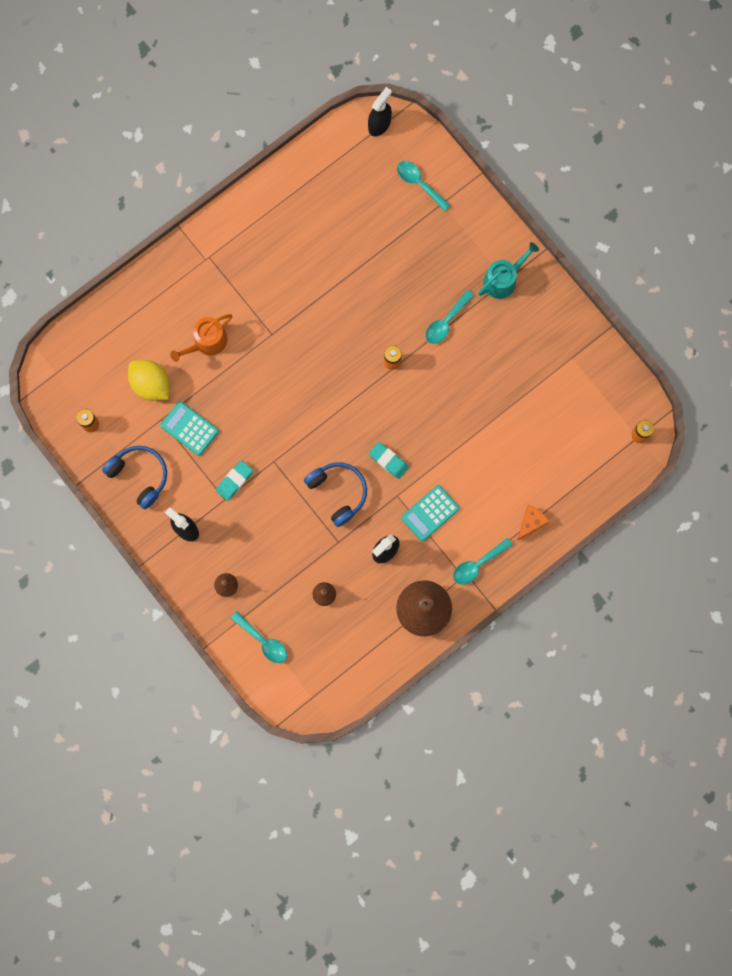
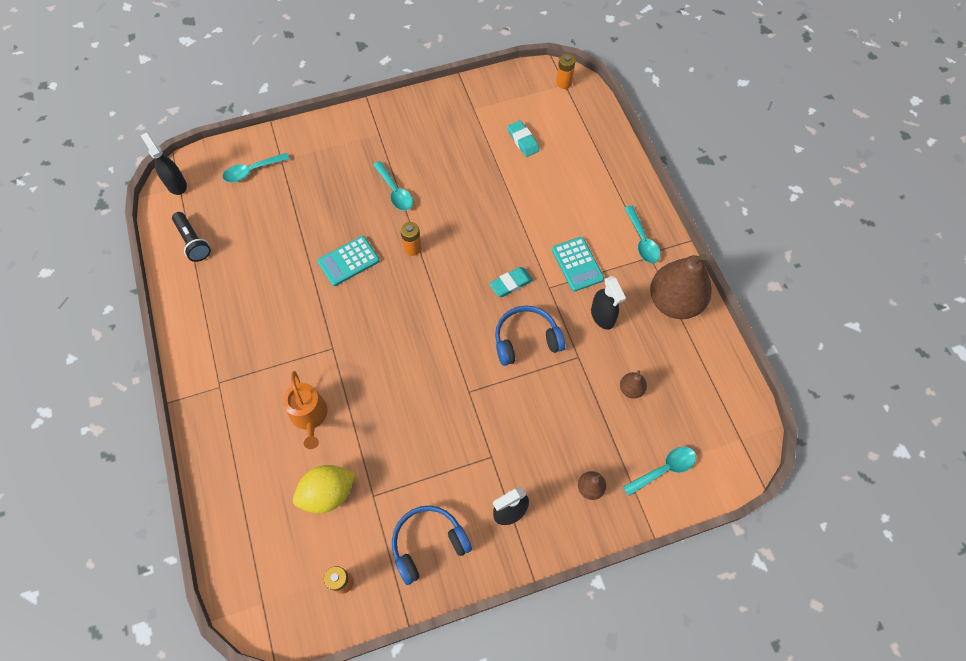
camera: 70 degrees left, 15 degrees down
turquoise calculator [160,401,219,456] -> turquoise calculator moved to [318,236,380,286]
turquoise eraser [216,460,253,501] -> turquoise eraser moved to [507,120,539,157]
turquoise watering can [478,242,539,299] -> none
orange cheese [517,505,550,540] -> none
none -> black flashlight [172,212,211,262]

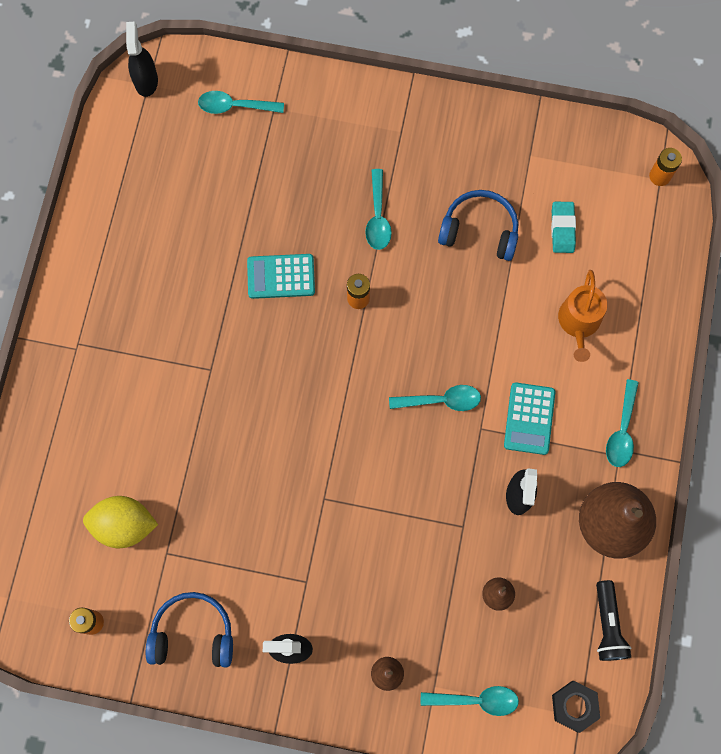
camera: 30 degrees right, 10 degrees up
black flashlight [172,212,211,262] -> black flashlight moved to [596,580,631,661]
orange watering can [283,371,328,449] -> orange watering can moved to [558,270,607,362]
turquoise eraser [489,267,533,297] -> turquoise spoon [389,385,481,411]
blue headphones [495,306,565,366] -> blue headphones moved to [438,190,518,261]
none -> black nut [552,681,600,733]

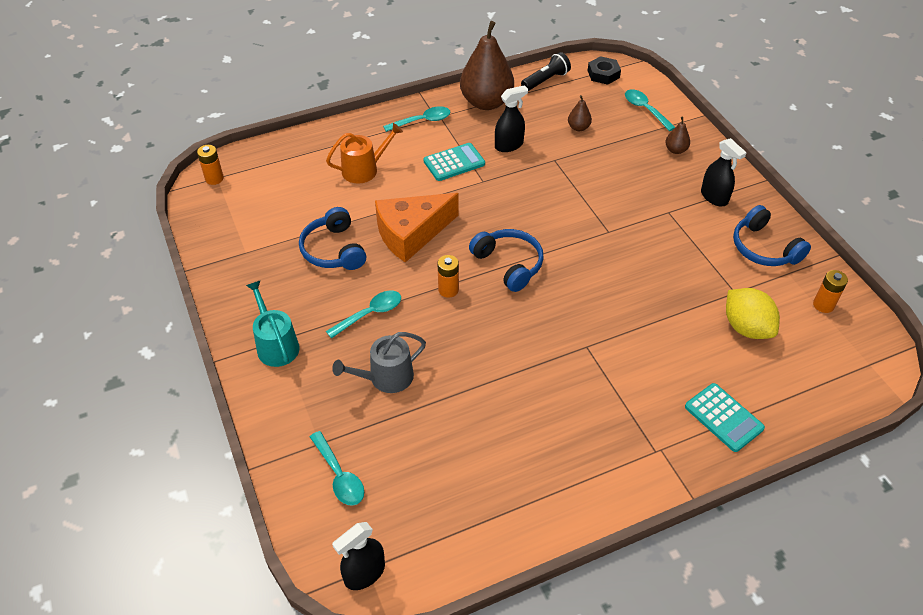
camera: 125 degrees left, 25 degrees down
turquoise calculator [247,254,315,299] -> turquoise calculator moved to [685,383,765,452]
turquoise spoon [389,385,481,411] -> none
turquoise eraser [551,202,576,253] -> none
none -> turquoise watering can [246,280,300,367]
none -> grey watering can [332,332,426,393]
none -> orange cheese [375,193,459,262]
none -> blue headphones [469,229,544,292]

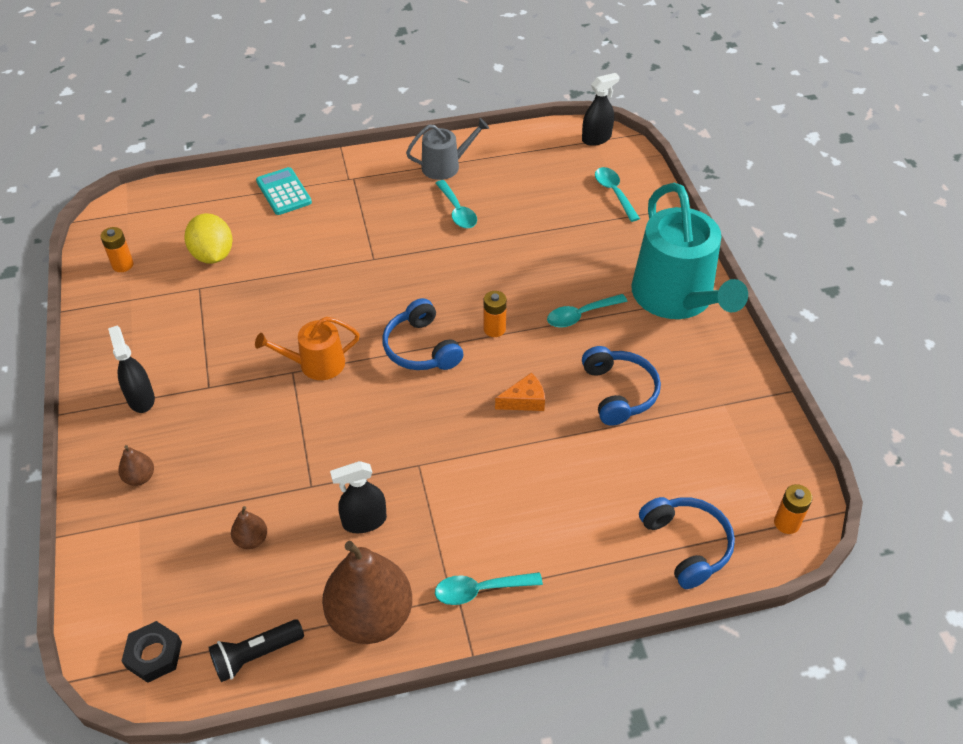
camera: 170 degrees left, 0 degrees up
turquoise watering can [246,280,300,367] -> turquoise watering can [631,183,748,319], size x1.93
orange watering can [326,123,403,184] -> orange watering can moved to [255,317,360,380]
grey watering can [332,332,426,393] -> grey watering can moved to [406,118,489,180]
orange cheese [375,193,459,262] -> orange cheese [495,372,545,411], size x0.49
turquoise calculator [424,143,485,181] -> none
turquoise spoon [625,89,675,131] -> turquoise spoon moved to [435,180,477,229]
blue headphones [733,205,811,266] -> blue headphones moved to [639,497,735,589]

